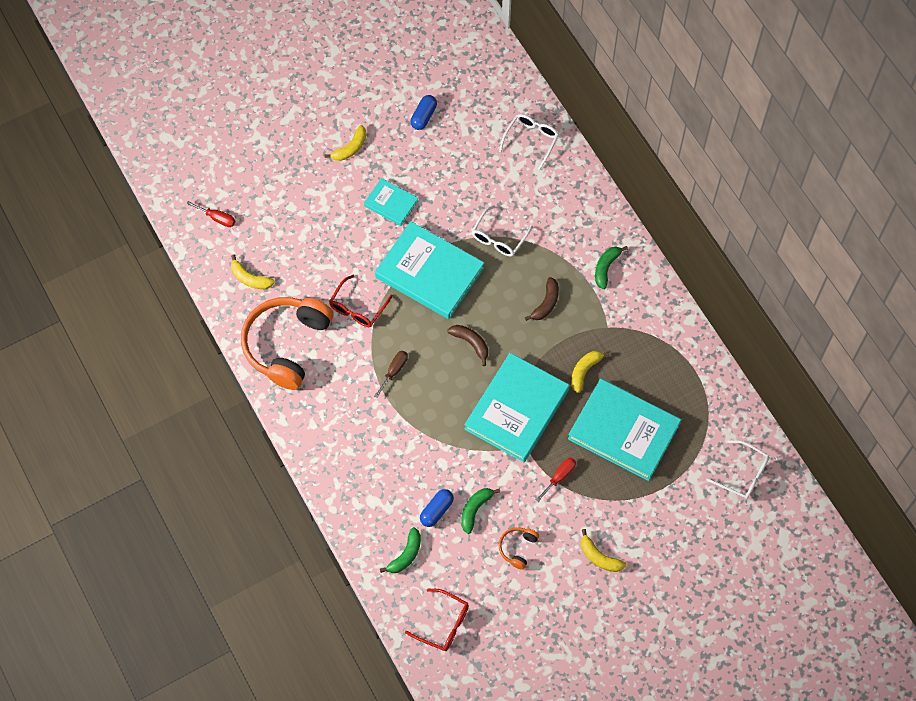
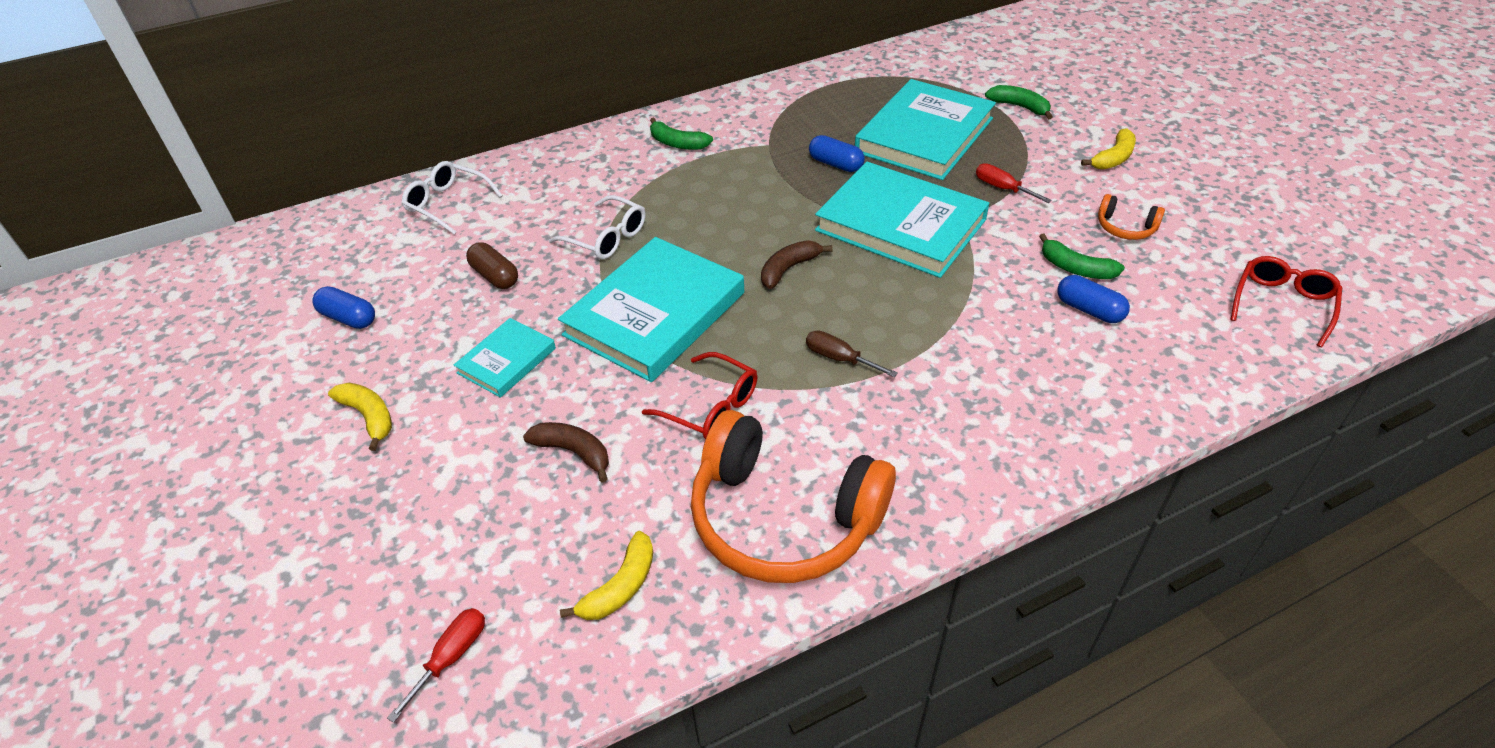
camera: 85 degrees left, 20 degrees down
green banana [380,527,421,573] -> green banana moved to [985,85,1053,120]
brown banana [525,277,559,321] -> brown banana moved to [523,422,609,482]
yellow banana [571,351,610,393] -> blue capsule [809,135,865,172]
white glasses [706,440,770,499] -> none
none -> brown capsule [466,242,518,289]

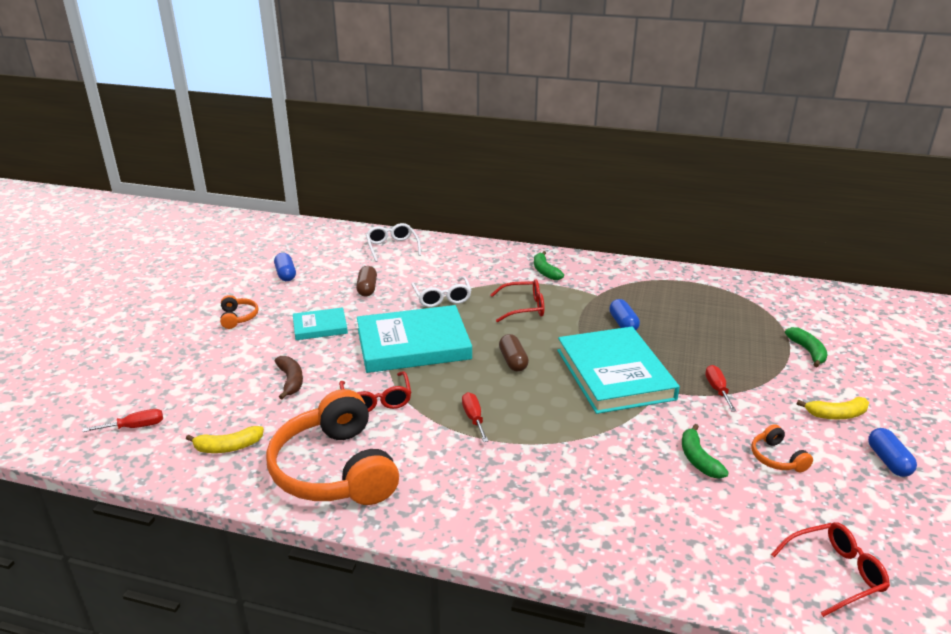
camera: 40 degrees right, 15 degrees down
yellow banana [328,383,392,451] -> orange headphones [220,295,259,329]
brown banana [761,240,832,289] -> brown capsule [499,334,529,372]
brown screwdriver [806,330,898,377] -> red screwdriver [462,392,488,442]
turquoise book [855,79,996,180] -> none
blue capsule [1057,275,1130,323] -> blue capsule moved to [868,428,917,477]
none -> red glasses [490,279,544,322]

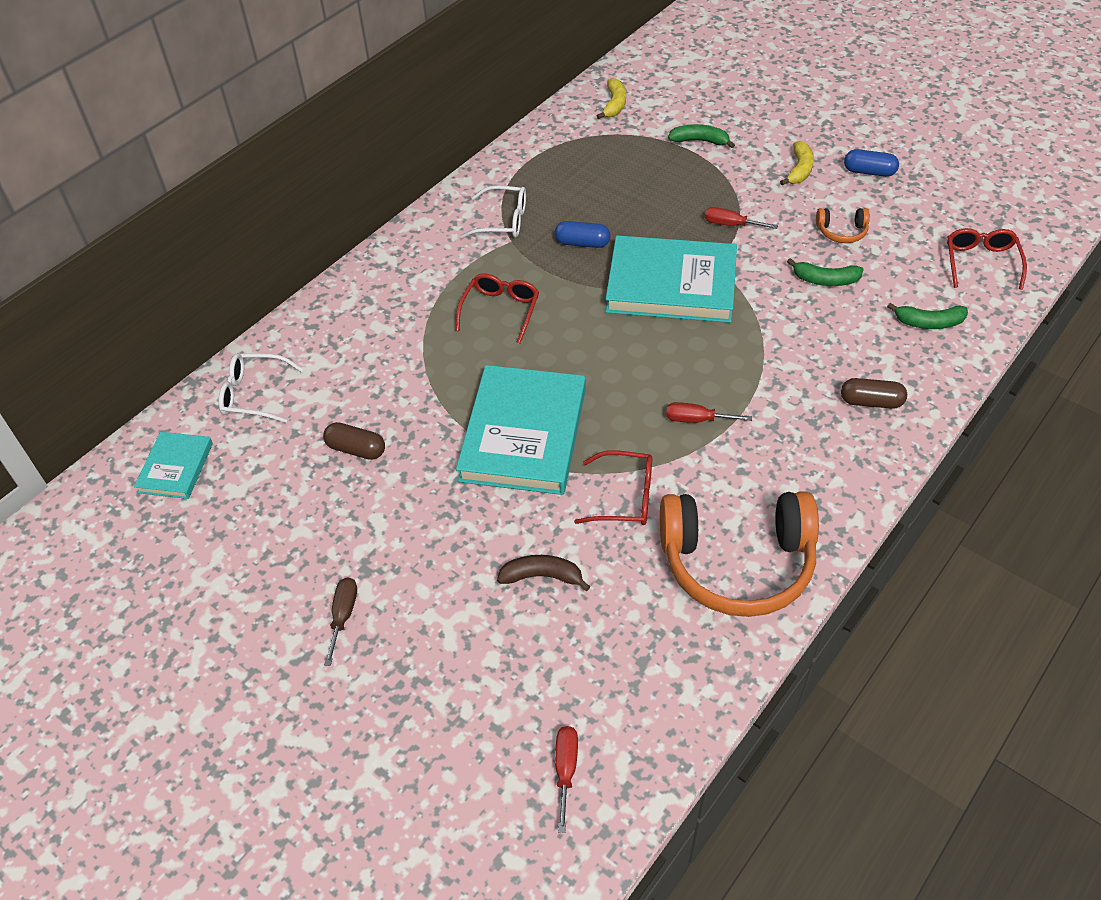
camera: 65 degrees left, 20 degrees up
yellow banana [186,426,264,453] -> yellow banana moved to [597,78,626,119]
orange headphones [220,295,259,329] -> brown screwdriver [324,577,357,666]
blue capsule [274,253,296,281] -> none
turquoise book [293,307,348,340] -> turquoise book moved to [134,432,213,499]
white glasses [411,276,471,307] -> white glasses moved to [460,185,526,239]
brown capsule [499,334,529,372] -> brown capsule moved to [841,378,907,409]
green banana [534,251,564,280] -> green banana moved to [887,303,968,329]

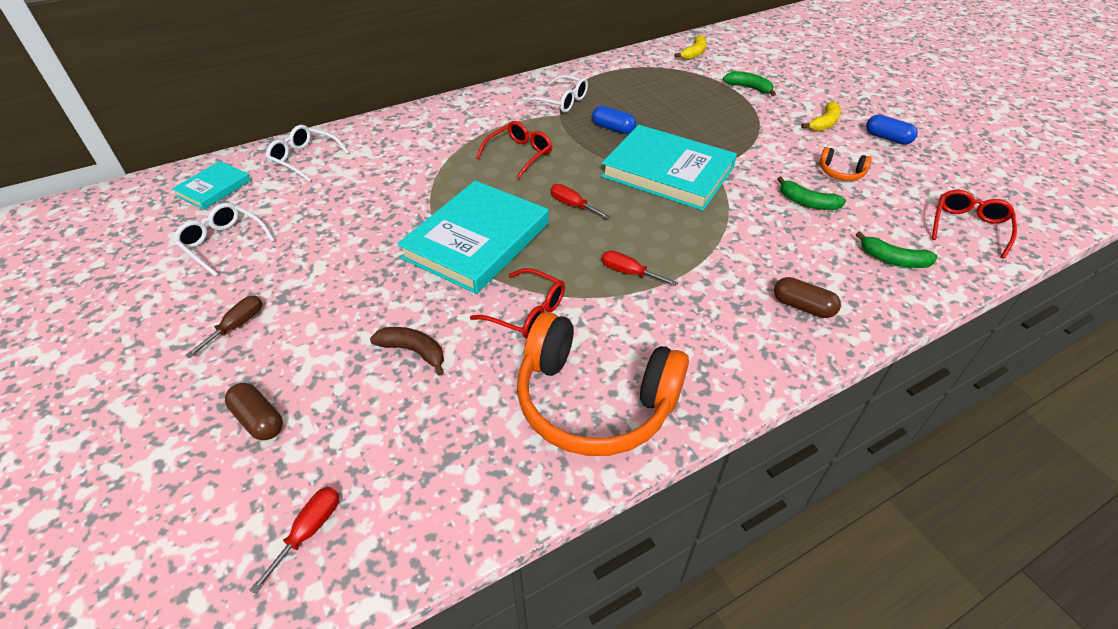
camera: 20 degrees right, 5 degrees down
brown capsule [323,422,385,460] -> brown capsule moved to [225,383,283,440]
red screwdriver [705,207,778,229] -> red screwdriver moved to [551,184,610,219]
none -> white glasses [173,203,275,277]

